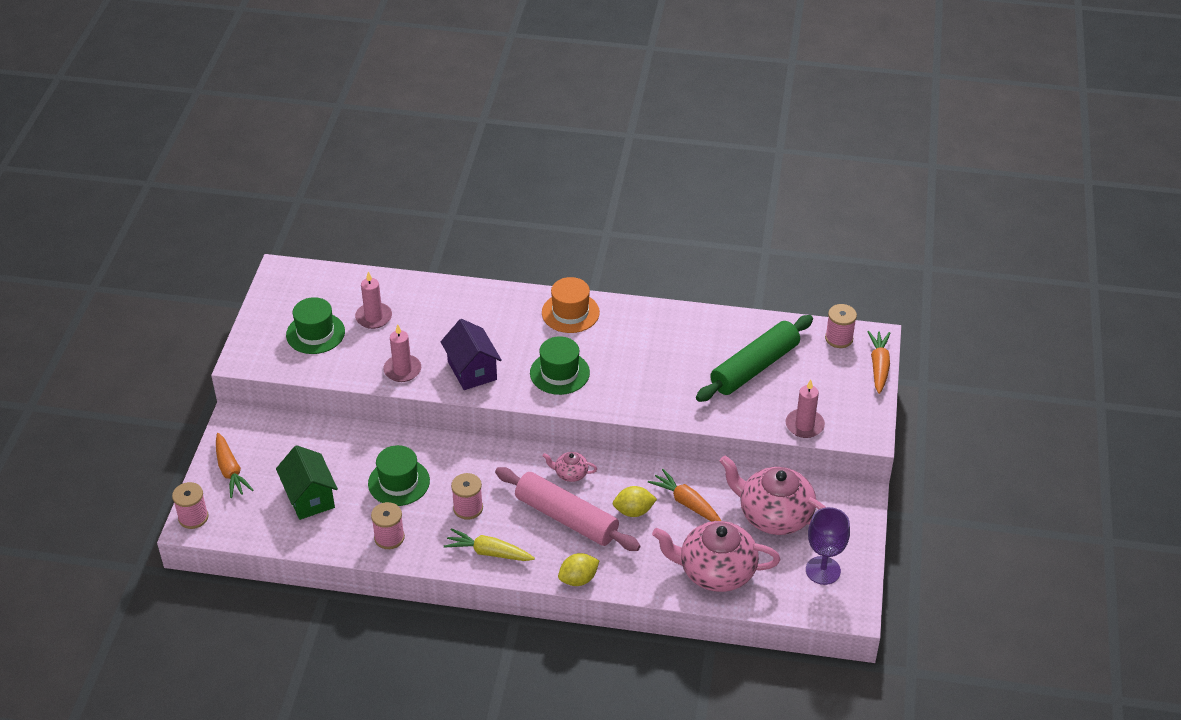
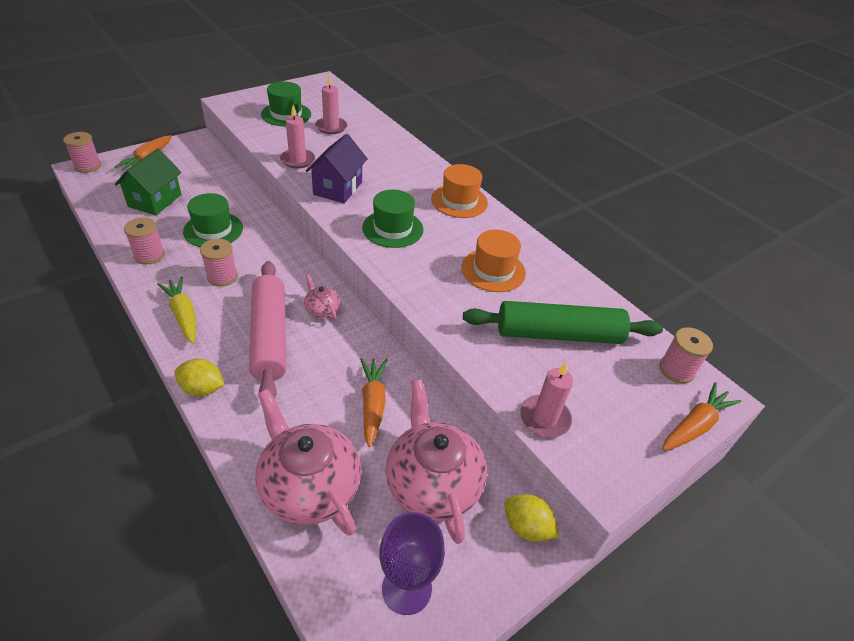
camera: 40 degrees right, 0 degrees up
yellow lemon [613,486,657,517] -> yellow lemon moved to [504,494,559,542]
none -> orange hat [461,229,526,292]

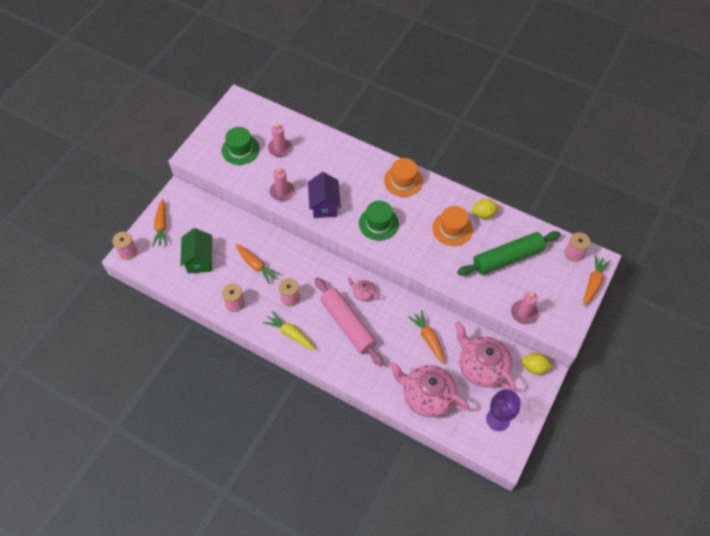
camera: 20 degrees left, 15 degrees up
yellow lemon [175,359,225,396] -> yellow lemon moved to [472,199,499,219]
green hat [183,193,243,247] -> orange carrot [236,244,280,284]

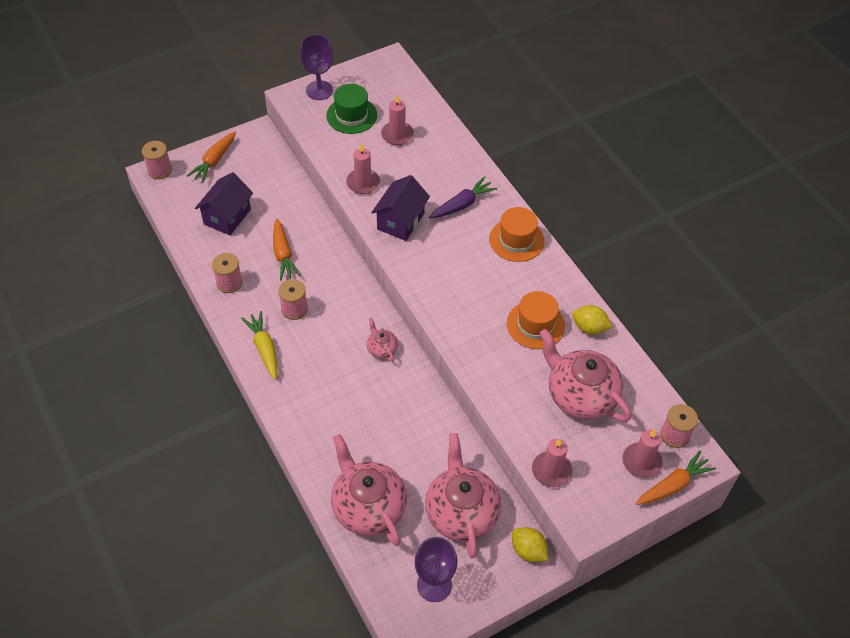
camera: 30 degrees right, 5 degrees down
green house [180,228,212,273] -> purple house [195,172,253,235]
pink rolling pin [314,277,384,367] -> none
green hat [359,201,399,241] -> none
orange carrot [408,310,445,364] -> none
green rolling pin [457,231,561,276] -> pink teapot [540,329,631,422]
none -> purple goblet [300,34,333,100]
none -> purple carrot [429,176,497,218]
none -> pink candle [622,429,663,478]

